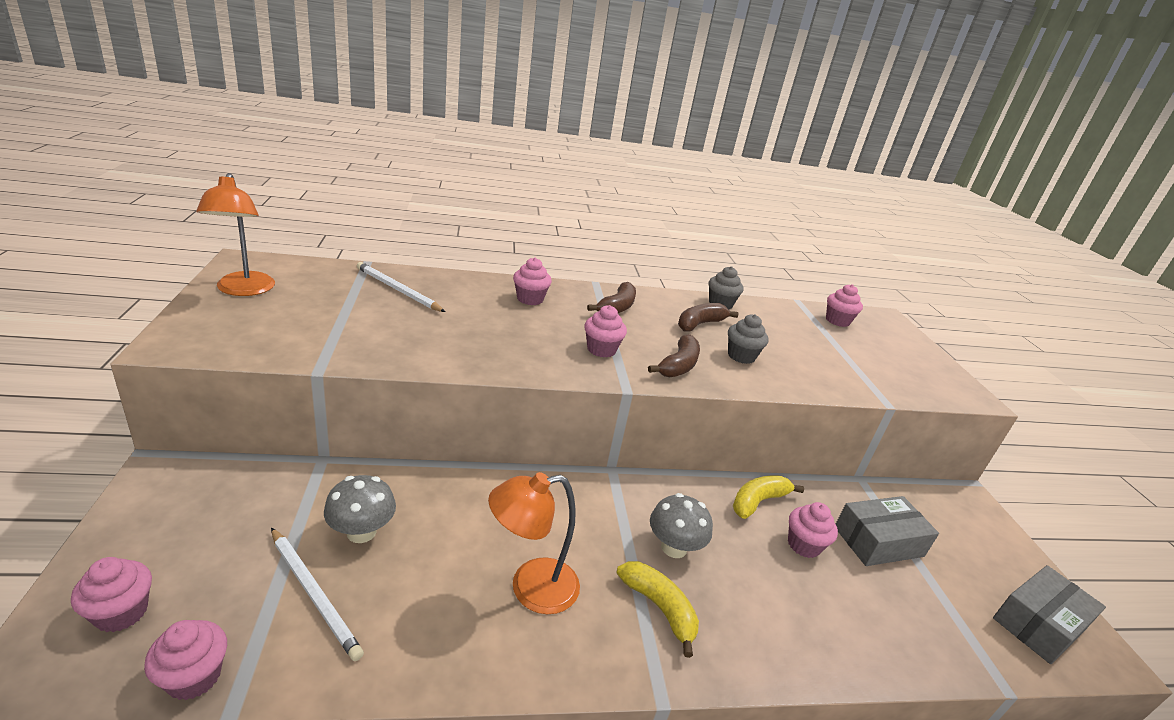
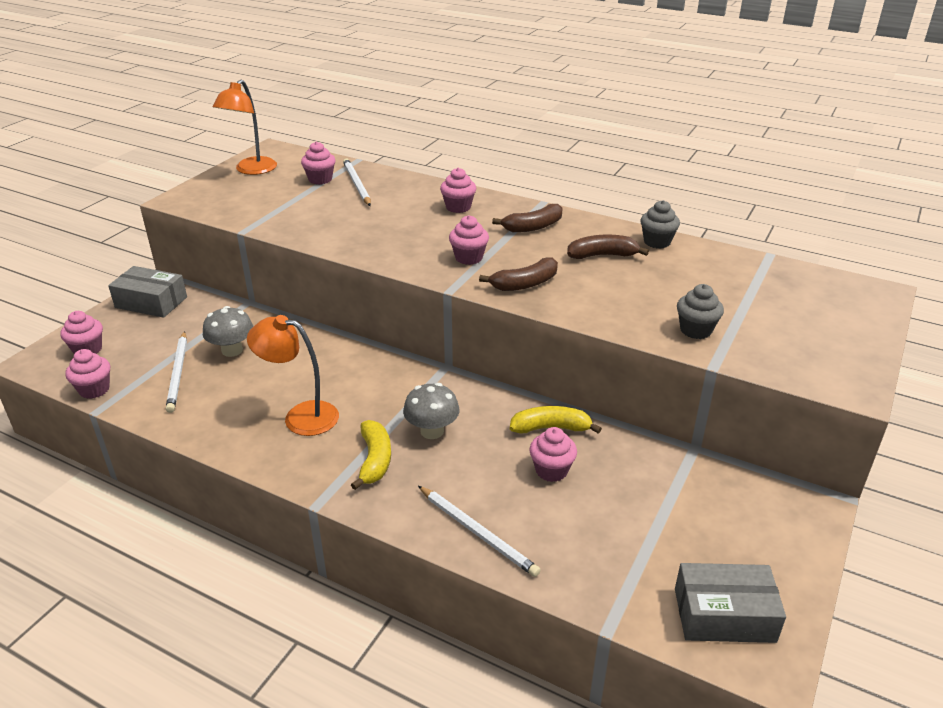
camera: 40 degrees right, 5 degrees up
grey cupcake [728,314,769,364] -> grey cupcake moved to [677,284,724,339]
pink cupcake [826,284,863,327] -> pink cupcake moved to [301,141,335,185]
grey box [836,496,939,566] -> grey box moved to [108,266,187,318]
none -> white pencil [418,486,541,577]

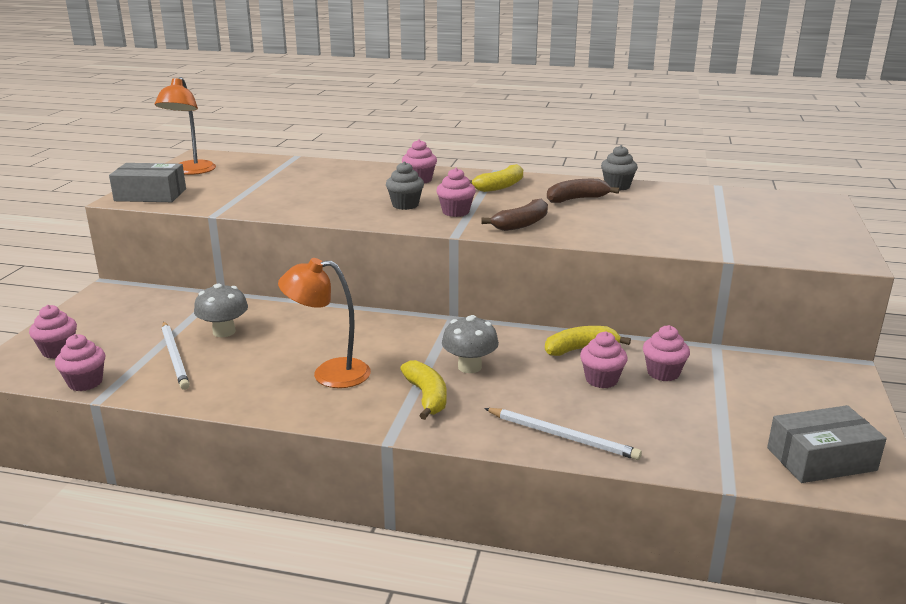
camera: 15 degrees left, 10 degrees down
grey box [108,266,187,318] -> grey box moved to [109,163,186,202]
pink cupcake [301,141,335,185] -> pink cupcake moved to [643,325,690,381]
white pencil [343,159,371,206] -> none
brown banana [492,204,563,233] -> yellow banana [469,164,523,192]
grey cupcake [677,284,724,339] -> grey cupcake moved to [386,161,424,210]

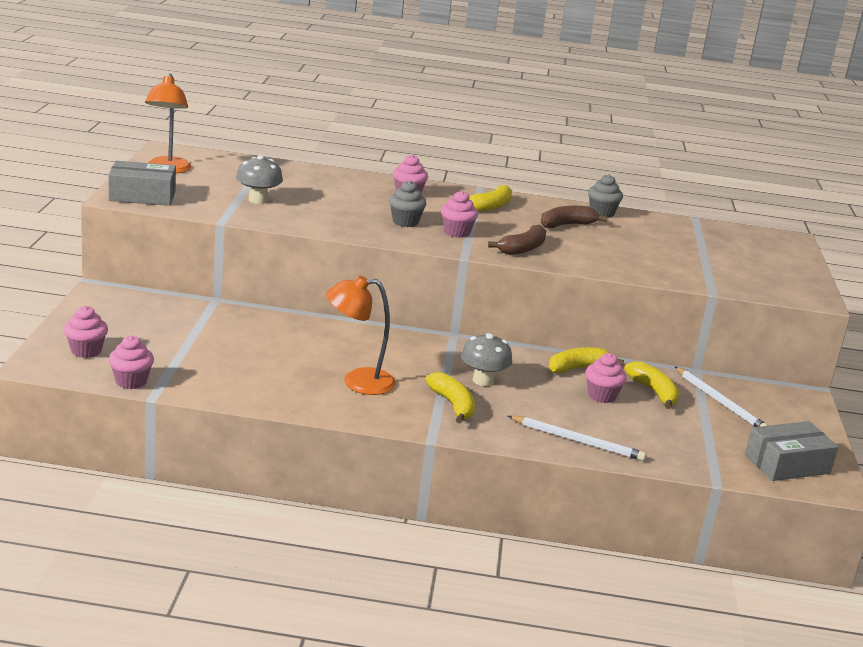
camera: 10 degrees left, 0 degrees up
white pencil [162,322,190,390] -> white pencil moved to [675,367,768,427]
grey mushroom [194,284,248,337] -> grey mushroom moved to [236,155,283,204]
pink cupcake [643,325,690,381] -> yellow banana [624,361,680,409]

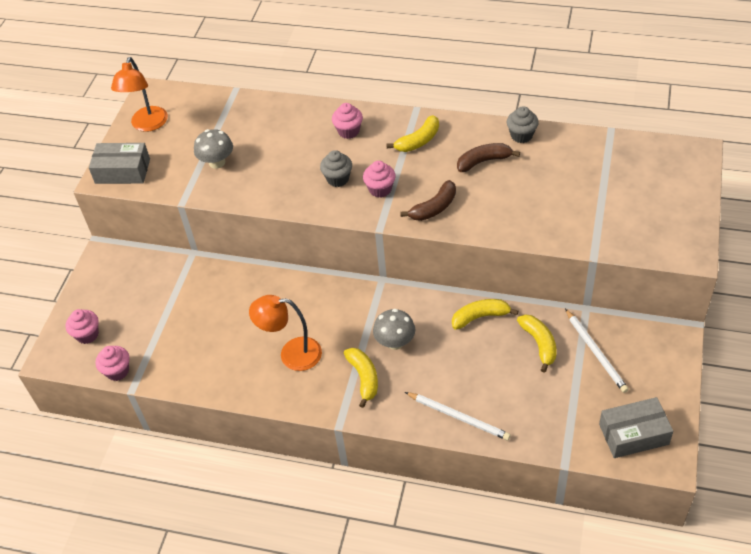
camera: 15 degrees right, 25 degrees up
pink cupcake [585,353,627,403] -> none

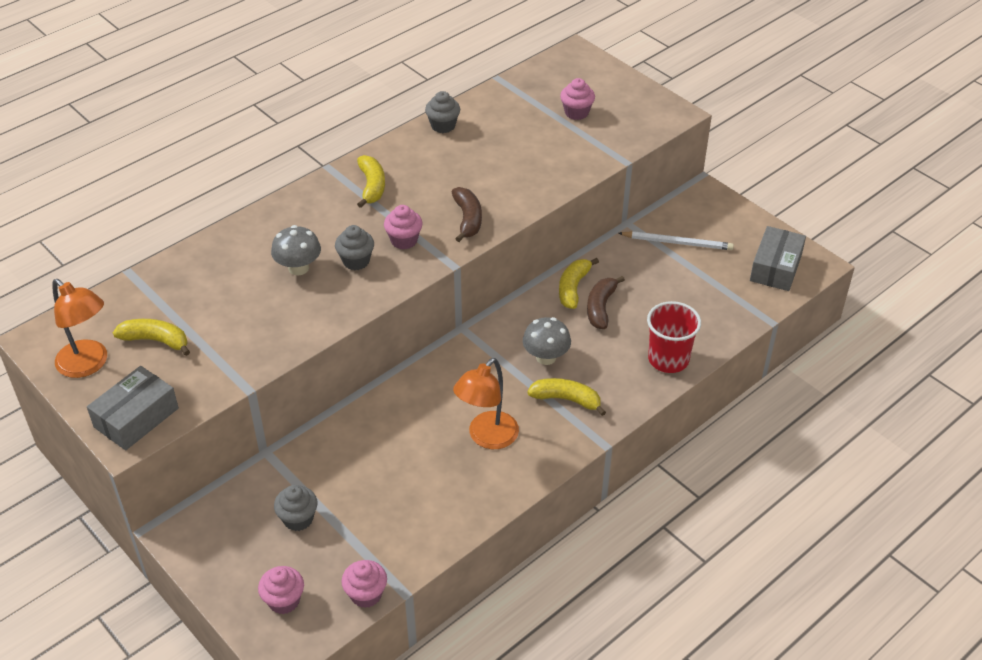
camera: 60 degrees left, 5 degrees down
grey mushroom [194,129,233,169] -> grey mushroom moved to [271,225,321,275]
pink cupcake [332,103,363,139] -> pink cupcake moved to [560,78,595,120]
white pencil [405,392,511,440] -> red cup [647,301,701,373]
brown banana [457,143,520,172] -> brown banana moved to [587,276,625,329]
yellow banana [517,314,556,373] -> yellow banana moved to [113,319,190,356]
none -> grey cupcake [274,485,318,531]

